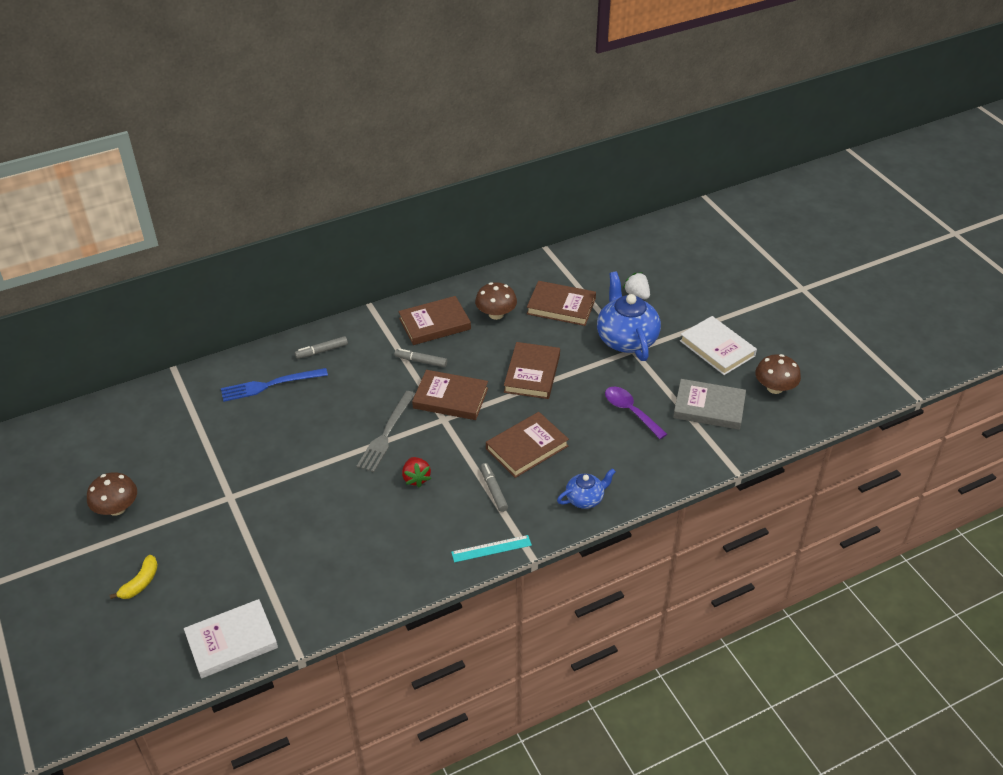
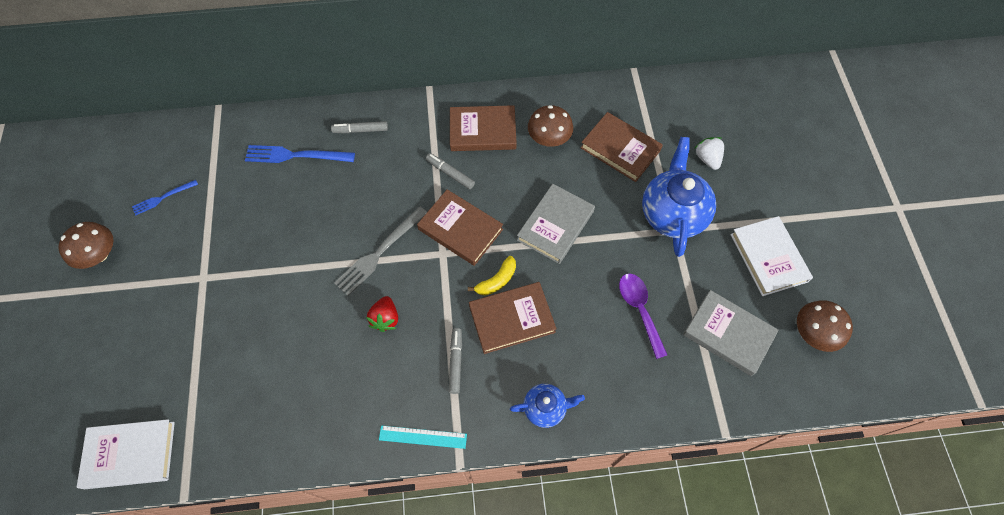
camera: 20 degrees right, 20 degrees up
yellow banana [110,555,158,599] -> yellow banana moved to [468,256,516,295]
brown book [504,342,560,399] -> grey book [517,184,595,264]
none -> blue fork [132,180,198,215]

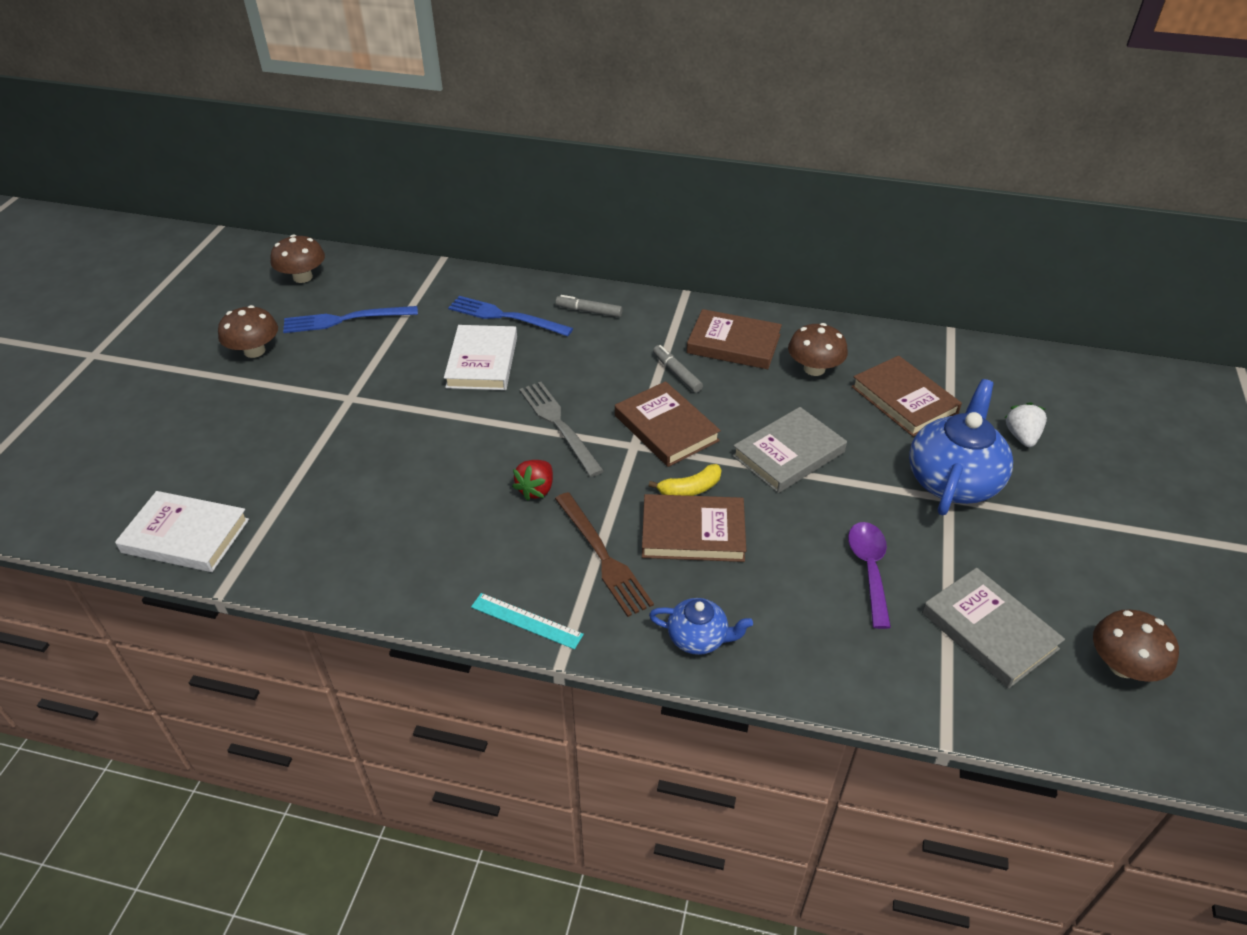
camera: 20 degrees right, 20 degrees down
blue fork [132,180,198,215] -> blue fork [283,306,418,333], size x1.71
grey fork [334,207,427,296] -> grey fork turned 90 degrees clockwise [519,382,604,477]
grey marker [448,328,462,394] -> brown fork [555,492,654,617]
white book [730,216,813,296] -> white book moved to [444,325,517,390]
none -> brown mushroom [271,235,325,283]

